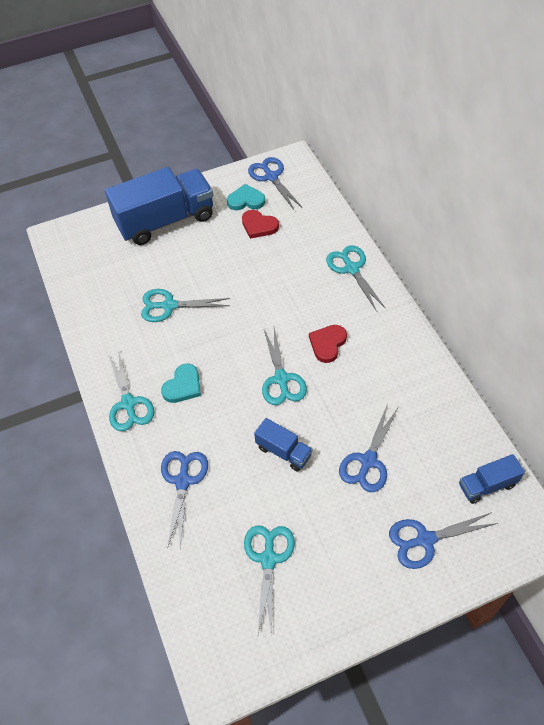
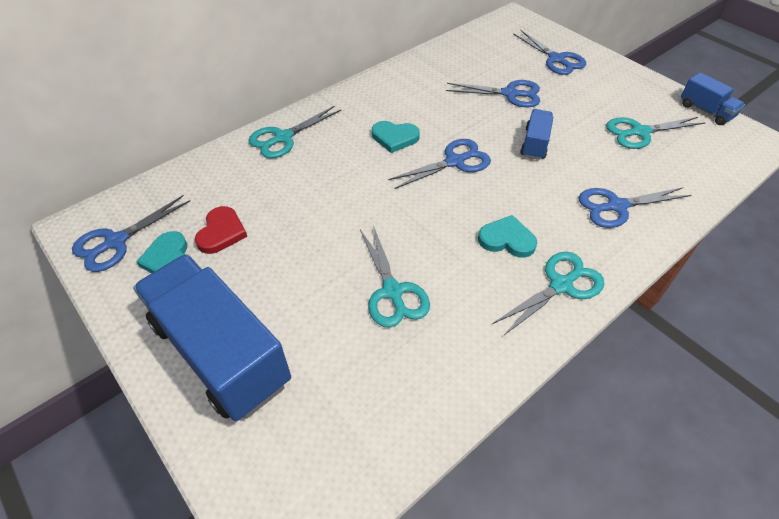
camera: 110 degrees left, 5 degrees down
turquoise scissors [262,328,307,405] -> blue scissors [388,139,491,189]
red heart [309,325,347,363] -> turquoise heart [372,121,420,153]
blue truck [459,454,525,504] -> blue truck moved to [681,72,745,125]

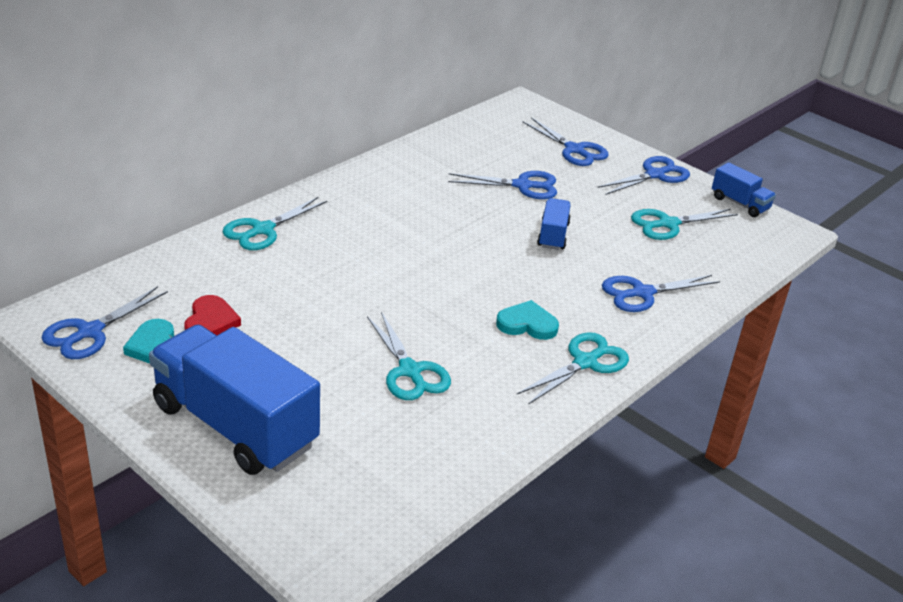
camera: 10 degrees left, 15 degrees down
turquoise heart [372,121,420,153] -> none
blue scissors [388,139,491,189] -> blue scissors moved to [597,156,690,195]

